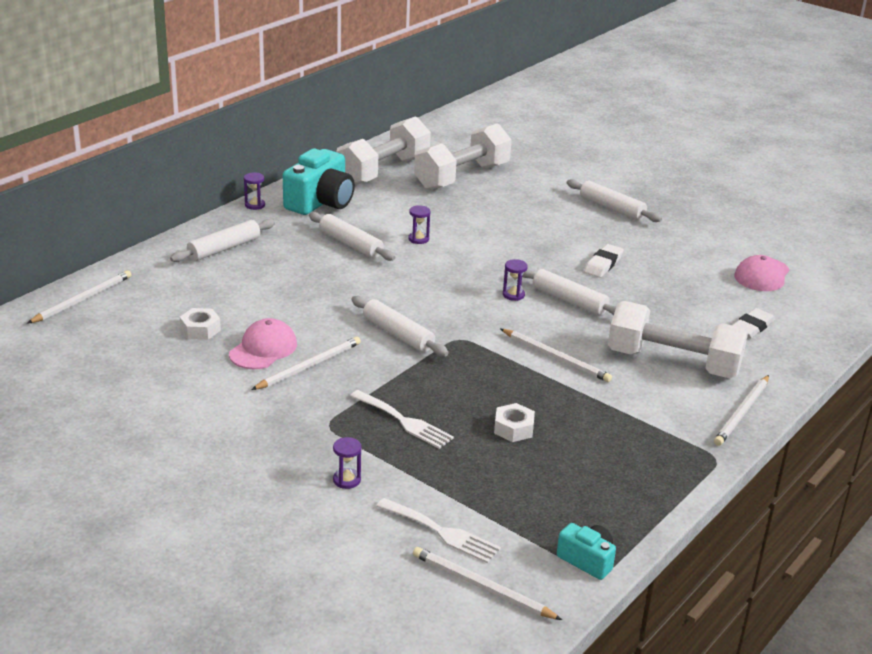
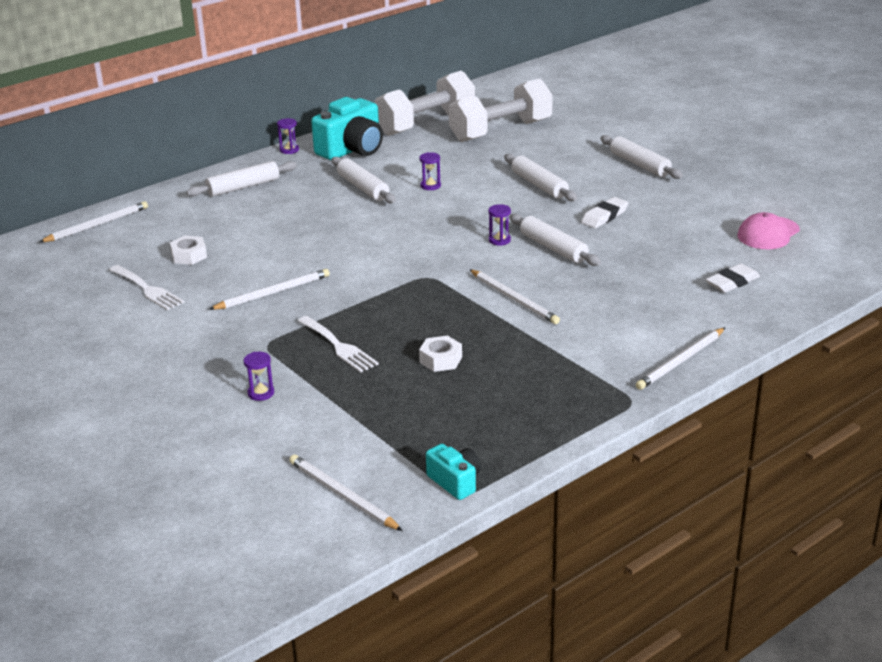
camera: 15 degrees right, 0 degrees up
pink cap [229,318,297,369] -> none
white rolling pin [352,296,449,357] -> white rolling pin moved to [504,154,577,201]
white fork [376,498,501,564] -> white fork moved to [109,265,185,311]
white dumbbell [608,301,748,378] -> none

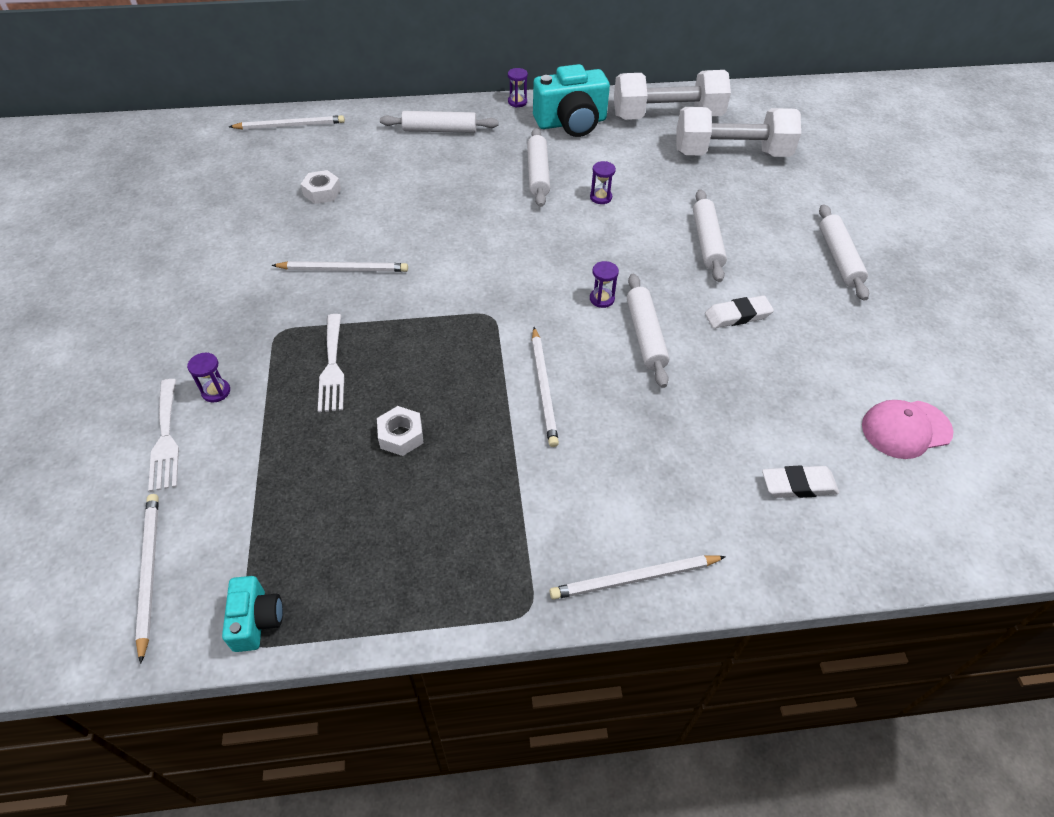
camera: 30 degrees right, 20 degrees up
white fork [109,265,185,311] -> white fork moved to [148,379,179,492]

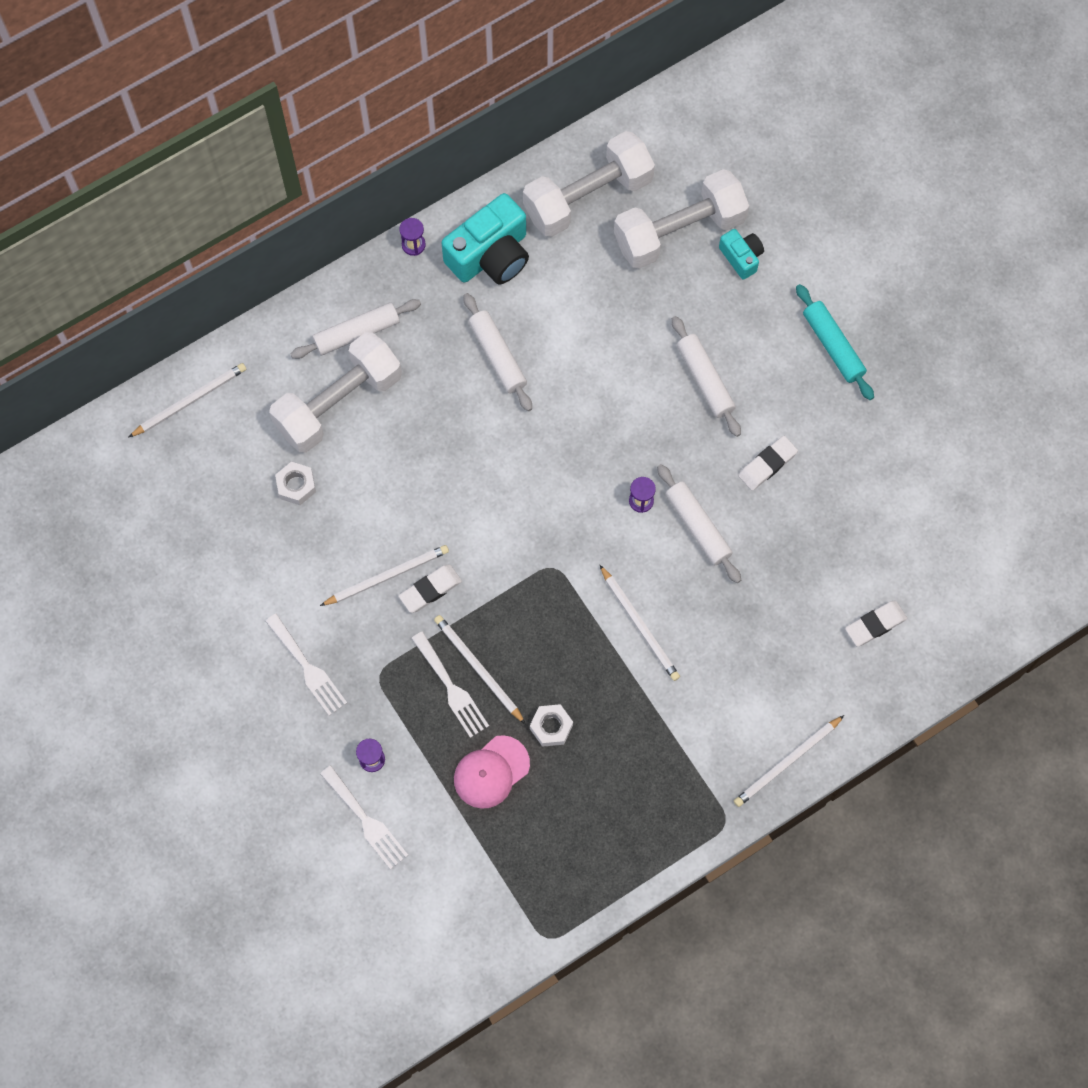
camera: 25 degrees left, 20 degrees up
white pencil [135,494,159,664] -> white pencil moved to [434,615,525,724]
turquoise camera [222,576,283,652] -> turquoise camera moved to [719,229,764,280]
purple hourglass [590,161,616,204] -> none
white rolling pin [819,204,869,301] -> turquoise rolling pin [796,284,874,400]
pink cap [862,400,954,459] -> pink cap moved to [454,735,530,809]
none -> white fork [265,614,347,716]
none -> white dumbbell [269,332,402,453]
none -> white eraser [399,564,462,613]

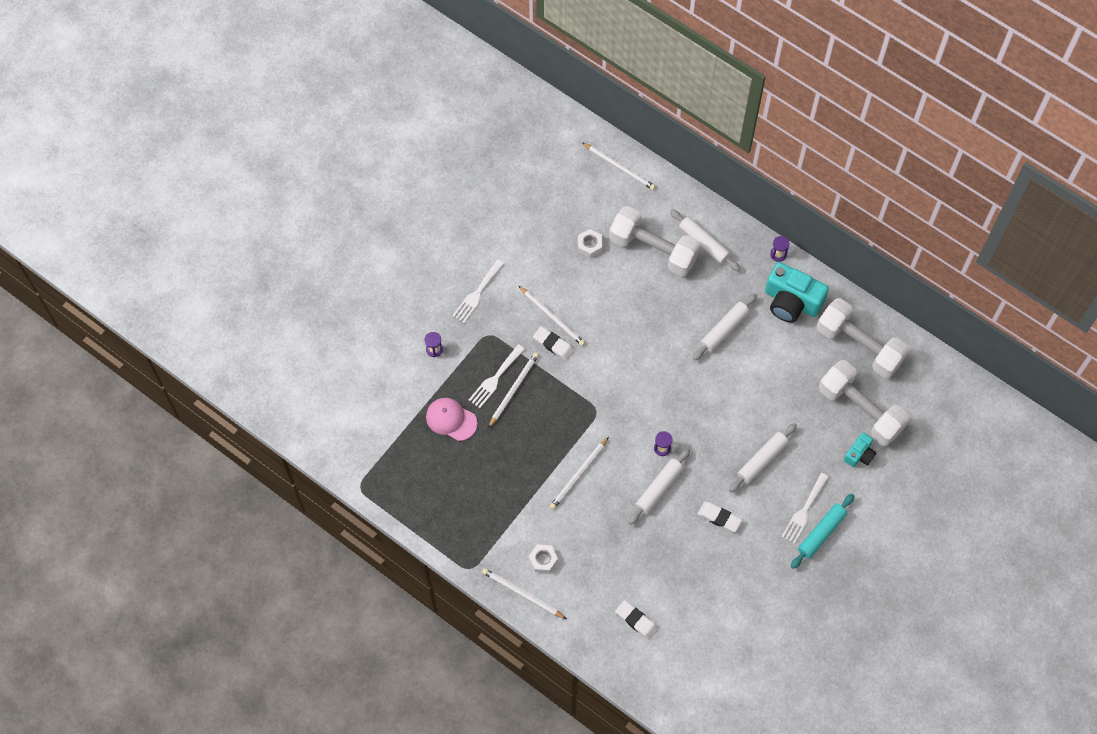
camera: 70 degrees right, 5 degrees down
white fork [320,765,408,870] -> white fork moved to [781,473,829,544]
white nut [530,704,573,747] -> white nut moved to [529,545,558,573]

